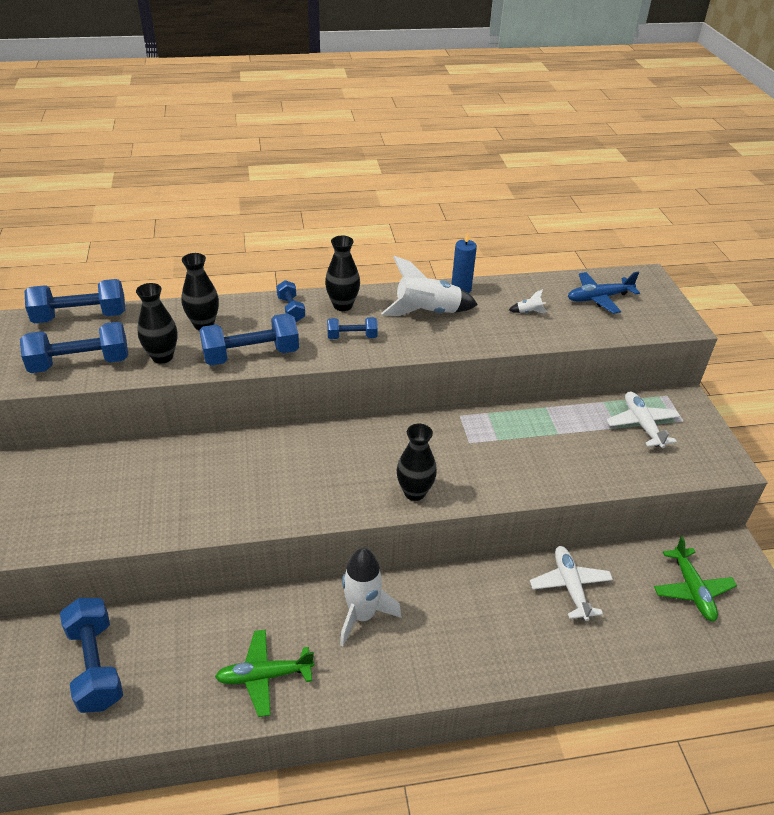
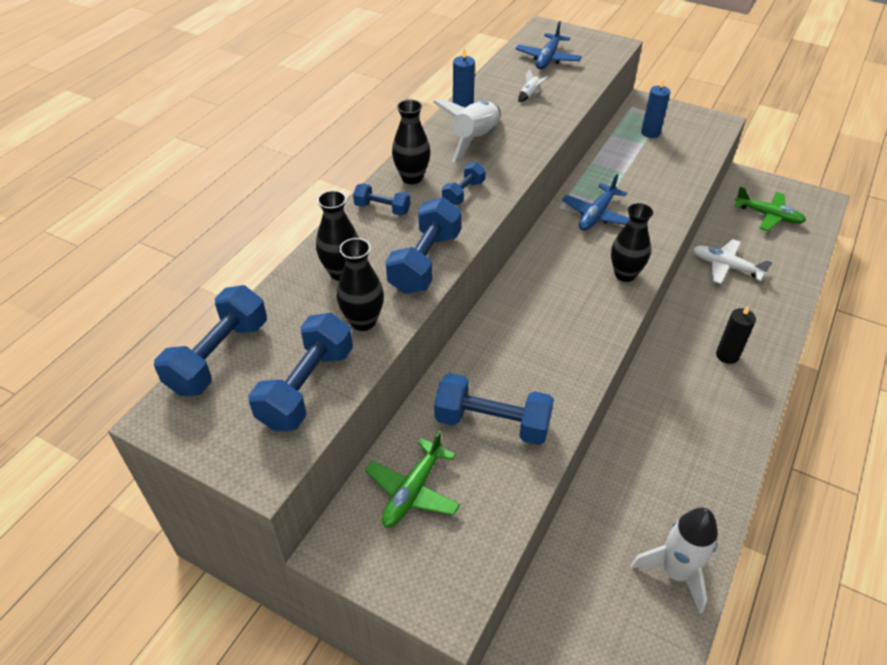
camera: 50 degrees left, 5 degrees up
blue dumbbell [60,598,123,713] -> blue dumbbell moved to [434,373,554,445]
green plane [215,630,315,717] -> green plane moved to [365,431,460,527]
white rocket [340,548,401,646] -> white rocket moved to [631,508,718,614]
white plane [606,391,681,448] -> blue candle [641,79,670,138]
none -> blue plane [562,174,629,231]
none -> black candle [716,305,756,364]

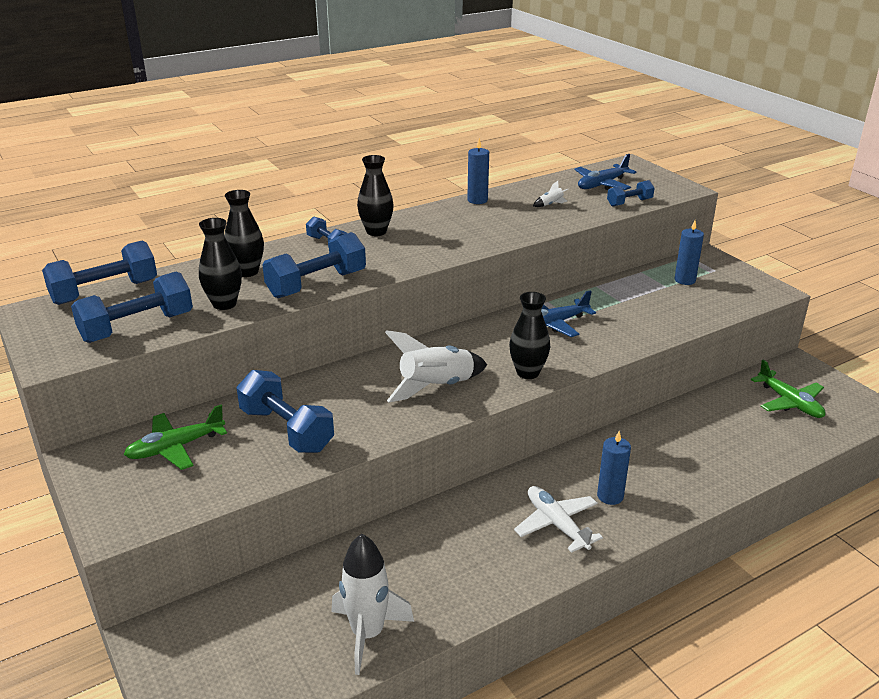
camera: 30 degrees right, 15 degrees down
white rocket [433,99,501,163] -> white rocket moved to [385,330,487,402]
blue dumbbell [442,162,486,205] -> blue dumbbell moved to [607,180,654,207]
white plane [693,239,773,284] -> white plane moved to [514,486,603,553]
black candle [716,305,756,364] -> blue candle [597,431,631,505]

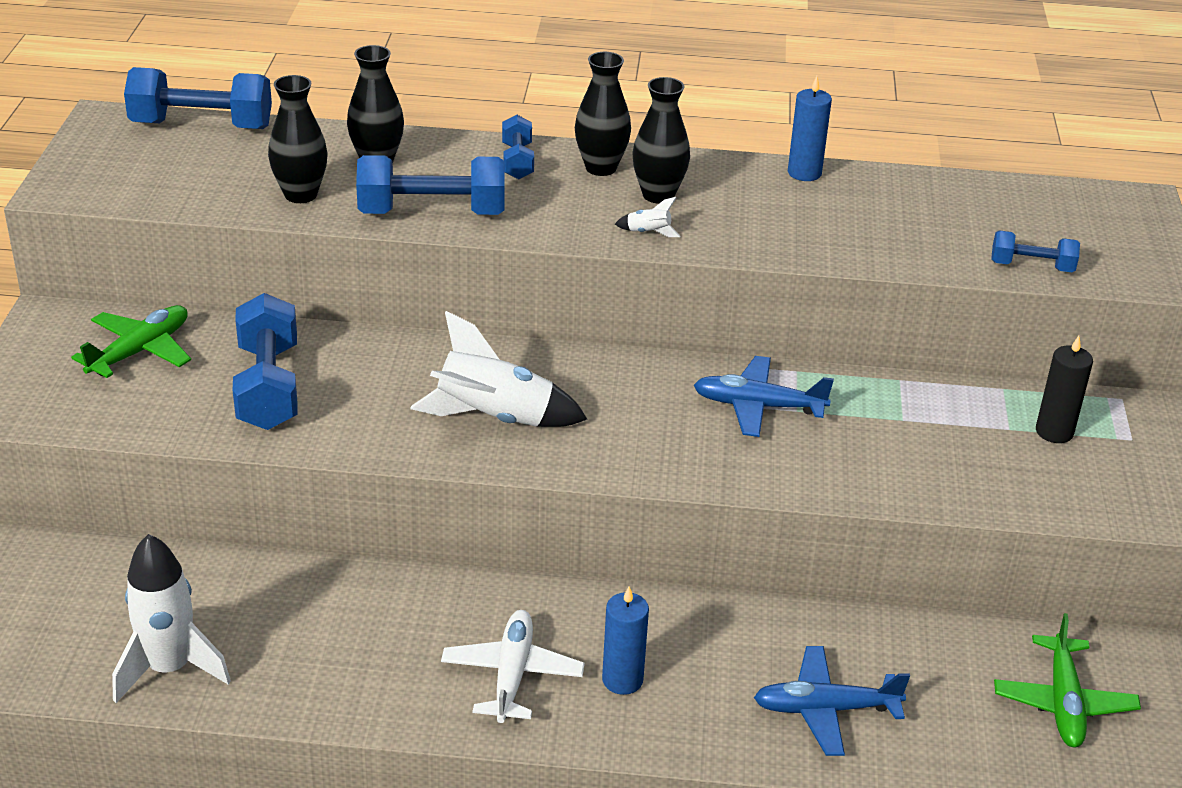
camera: 35 degrees right, 5 degrees up
blue dumbbell [71,271,193,343] -> none
green plane [124,405,227,470] -> green plane turned 120 degrees clockwise [71,305,191,378]
black vase [509,292,550,379] -> black vase moved to [632,77,690,204]
white rocket [533,181,568,207] -> white rocket moved to [615,197,680,237]
blue plane [574,154,637,190] -> blue plane moved to [754,646,910,756]
blue candle [674,220,704,285] -> black candle [1036,336,1093,443]

